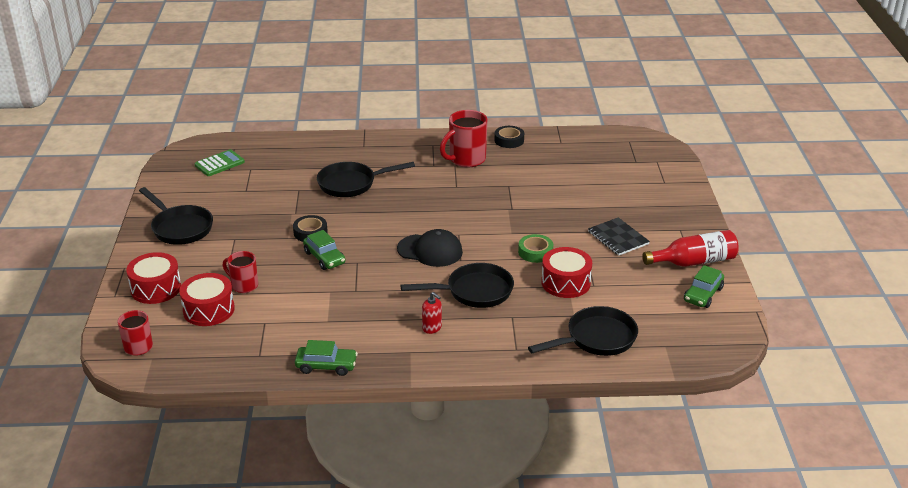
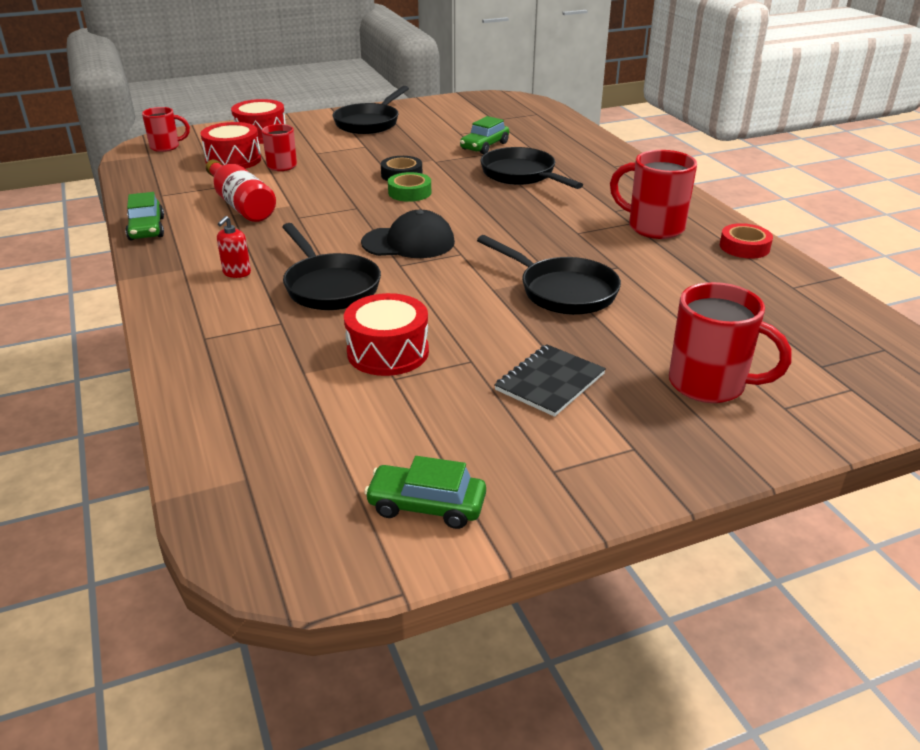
camera: 70 degrees right, 0 degrees up
green calculator [195,149,245,176] -> none
green car [303,230,346,270] -> green car moved to [460,116,509,154]
black cap [397,229,463,267] -> black cap turned 90 degrees counterclockwise [361,210,455,258]
black tape [494,126,524,148] -> red tape [720,223,773,259]
green tape [518,234,553,263] -> green tape moved to [388,172,431,202]
black pan [528,306,638,356] -> black pan moved to [477,235,621,315]
red bottle [642,230,739,267] -> red bottle moved to [206,159,276,222]
none -> red mug [669,282,792,403]

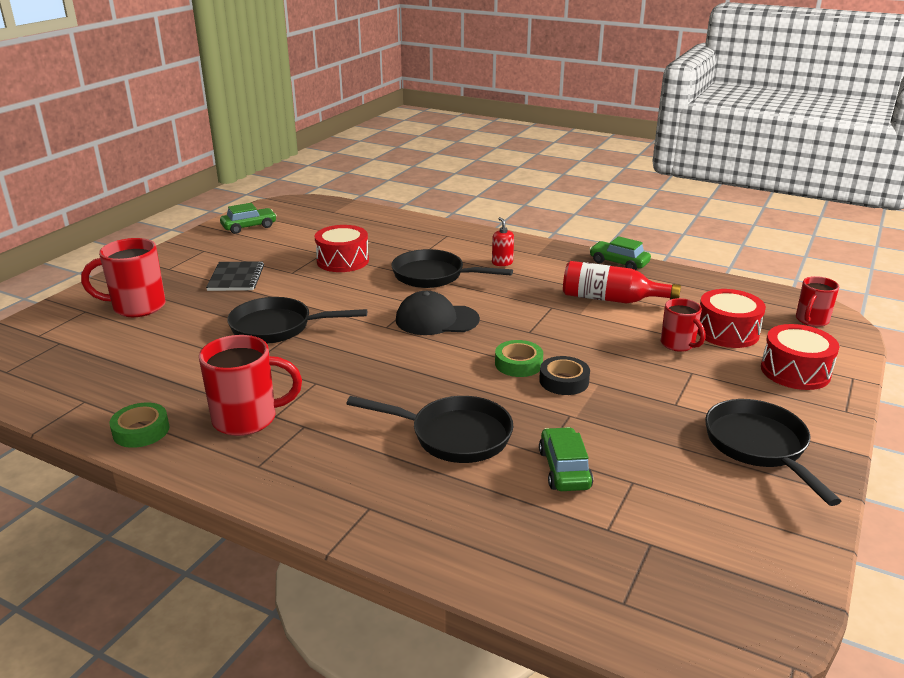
camera: 140 degrees right, 5 degrees down
black cap [361,210,455,258] -> black cap turned 45 degrees clockwise [396,291,480,335]
red tape [720,223,773,259] -> green tape [109,403,170,448]

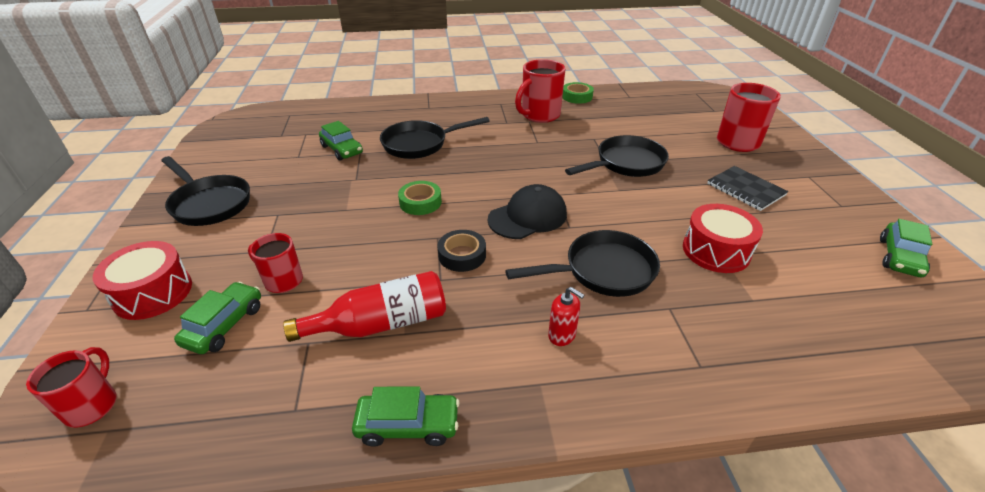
camera: 145 degrees right, 10 degrees up
black tape [539,356,590,395] -> black tape moved to [437,230,486,272]
red drum [697,289,766,348] -> green car [174,282,261,354]

